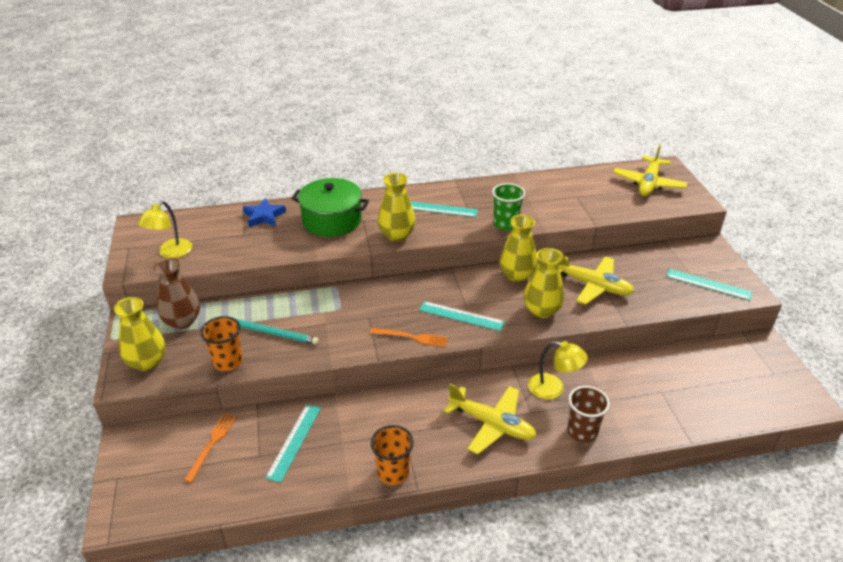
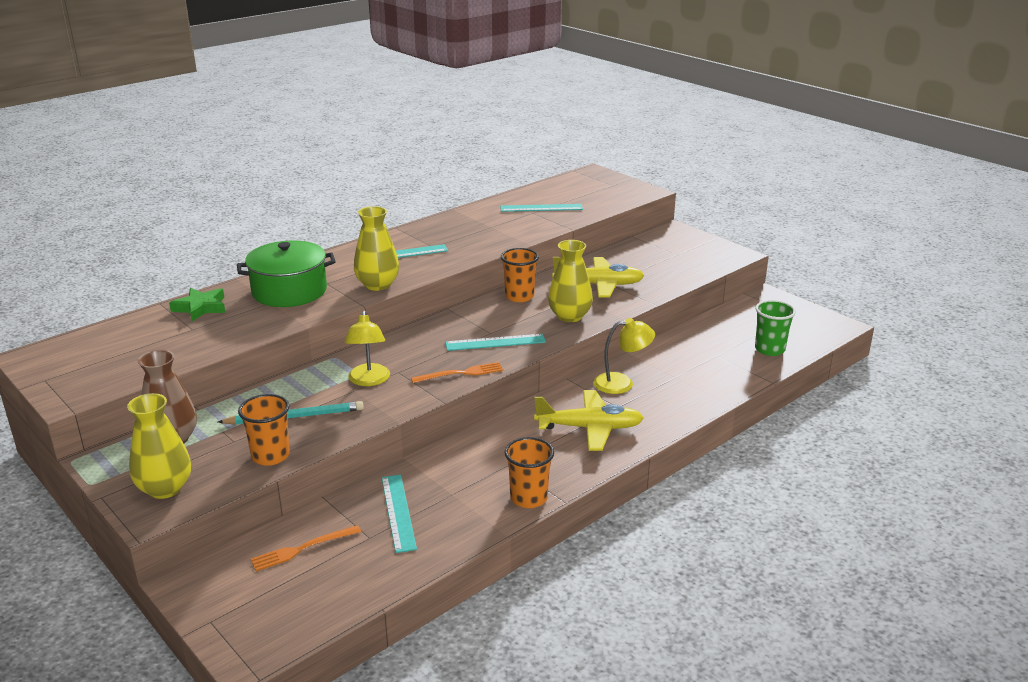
camera: 30 degrees left, 10 degrees down
yellow lamp [138,201,192,258] -> yellow lamp moved to [344,311,390,386]
orange fork [184,414,236,483] -> orange fork turned 105 degrees counterclockwise [250,525,361,571]
blue star [243,198,286,227] -> green star [169,288,225,321]
green cup [492,183,525,230] -> green cup moved to [755,300,796,356]
yellow vase [499,215,538,282] -> orange cup [501,248,539,302]
brown cup [567,386,610,442] -> none
yellow plane [613,144,687,196] -> none
turquoise ruler [666,269,752,300] -> turquoise ruler moved to [500,204,583,212]

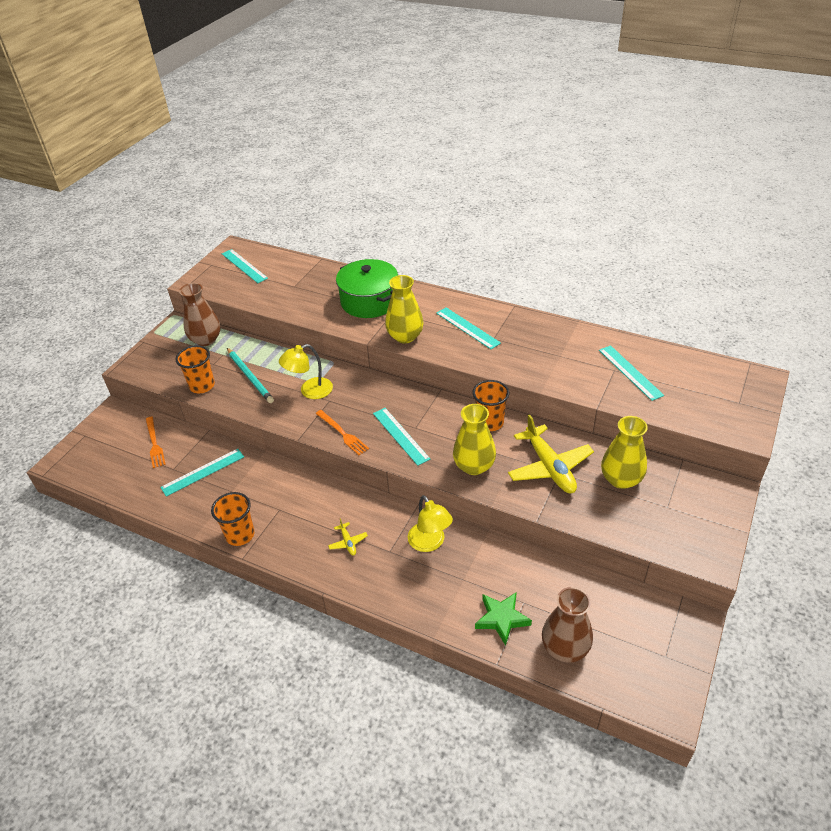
camera: 70 degrees right, 15 degrees up
yellow vase [127,393,191,499] -> yellow vase moved to [601,416,648,489]
green star [169,288,225,321] -> green star moved to [475,592,532,646]
orange fork [250,525,361,571] -> orange fork turned 150 degrees counterclockwise [146,417,166,468]
yellow plane [534,390,644,451] -> yellow plane [328,518,368,555], size x0.44
green cup [755,300,796,356] -> brown vase [542,587,593,662]
none -> turquoise ruler [222,249,268,283]

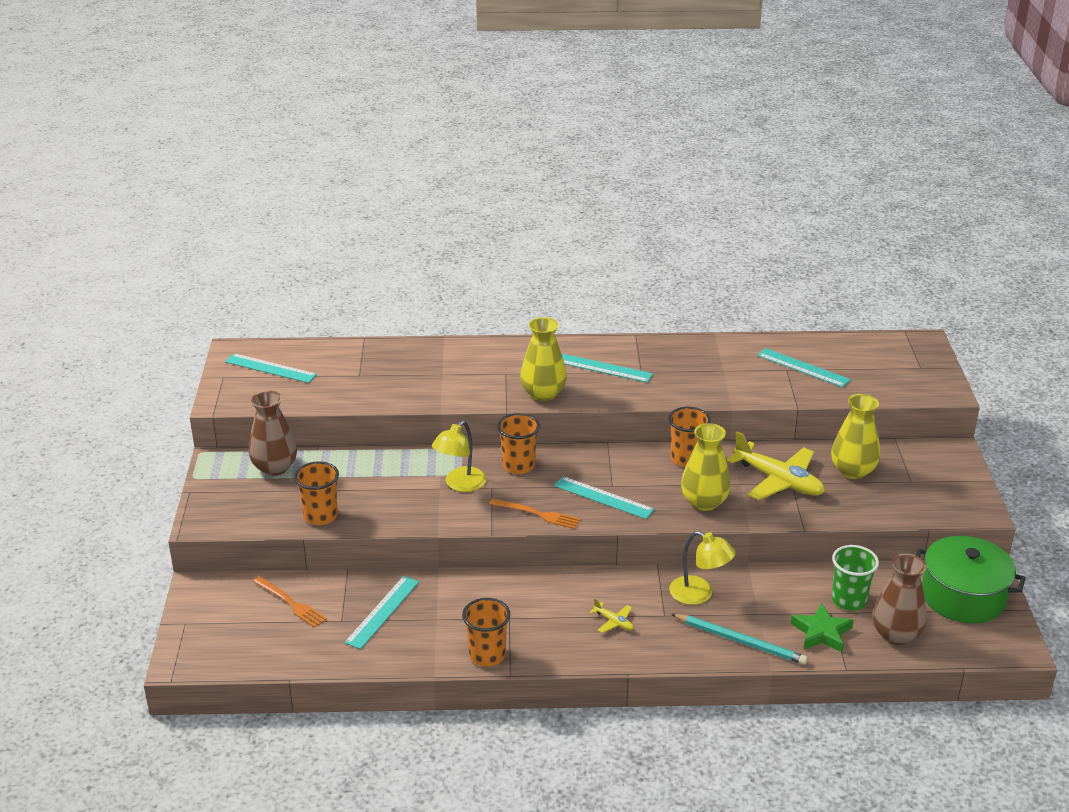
camera: 30 degrees left, 10 degrees down
turquoise pencil [227,348,274,403] -> turquoise pencil moved to [671,614,808,665]
green pot [336,259,398,318] -> green pot moved to [916,536,1026,623]
none -> orange cup [497,413,540,474]
none -> green cup [832,545,879,611]

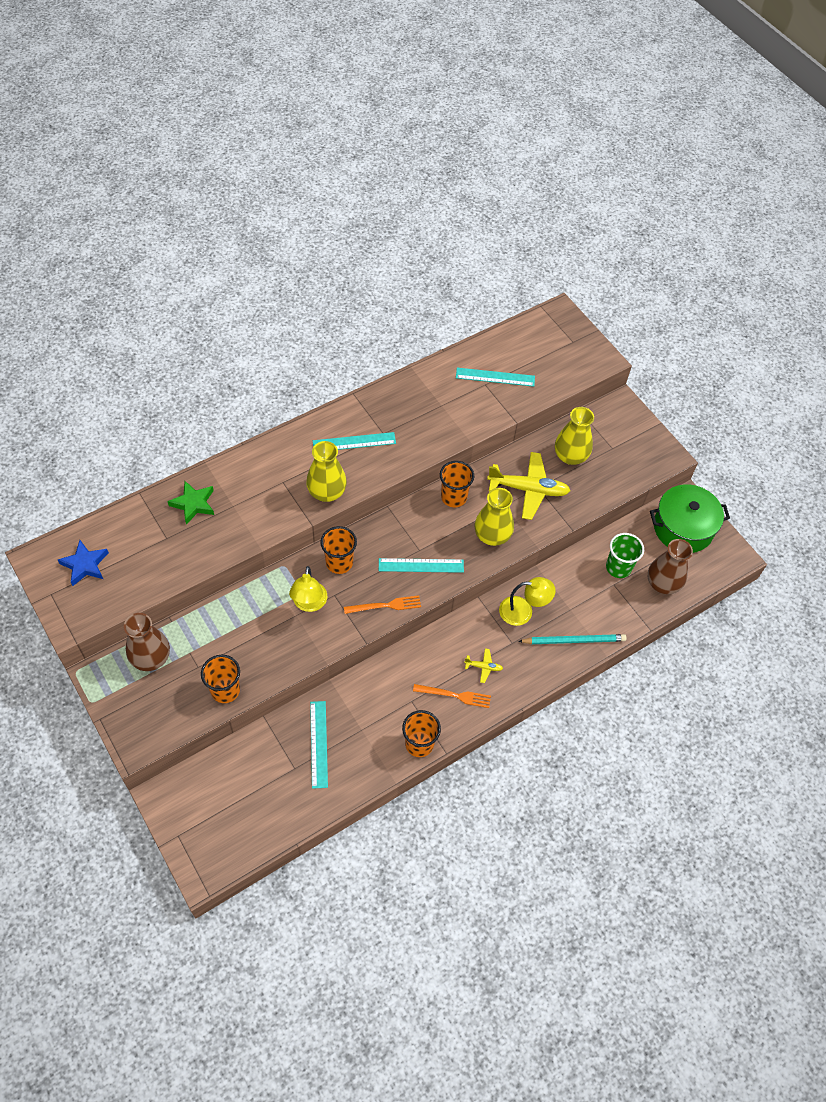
camera: 35 degrees left, 25 degrees up
turquoise ruler [225,353,317,383] -> blue star [58,540,109,586]
orange fork [253,576,327,628] -> orange fork moved to [413,684,491,708]
green star [790,603,854,653] -> green star moved to [167,481,214,525]

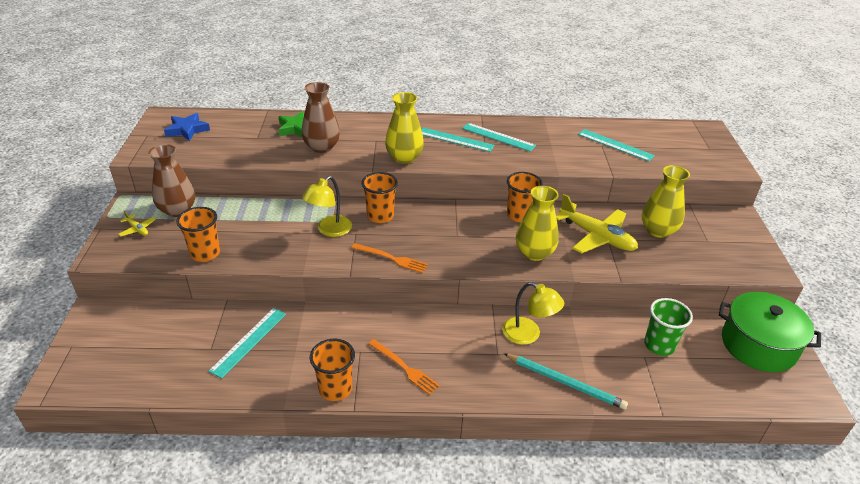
camera: 35 degrees right, 20 degrees down
turquoise ruler [379,558,464,573] -> turquoise ruler moved to [462,123,536,152]
yellow plane [464,648,503,683] -> yellow plane moved to [118,210,156,236]
brown vase [648,539,693,594] -> brown vase moved to [302,82,340,153]

